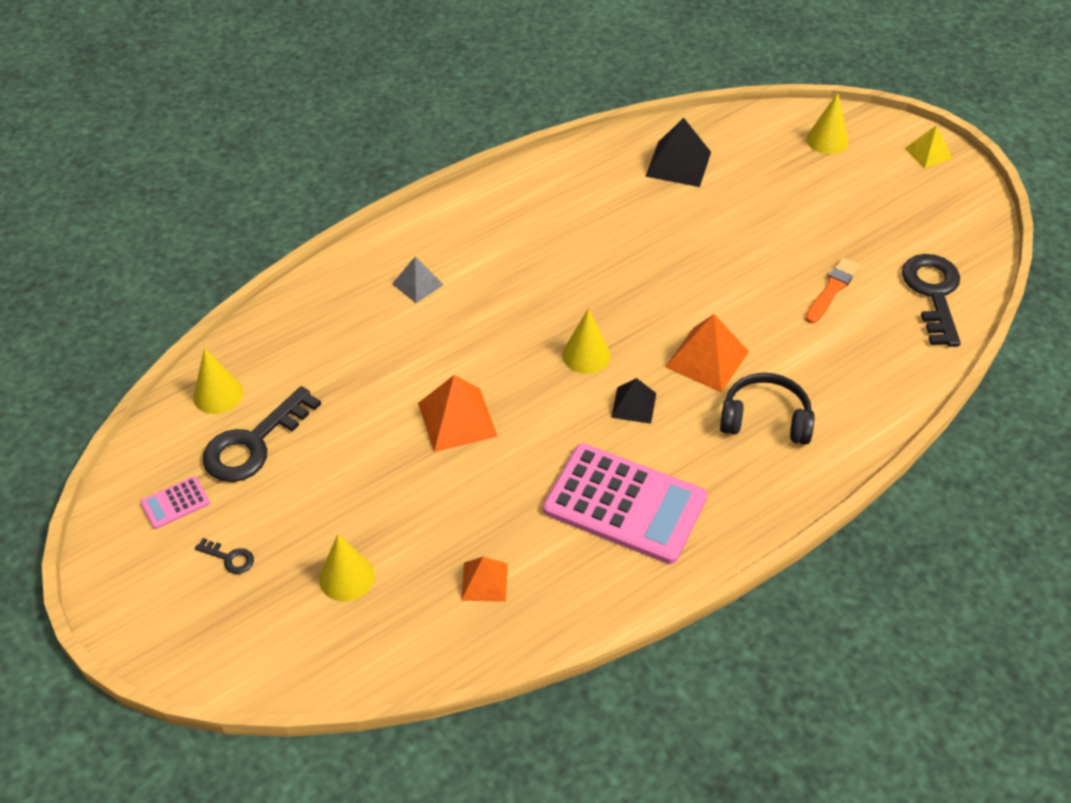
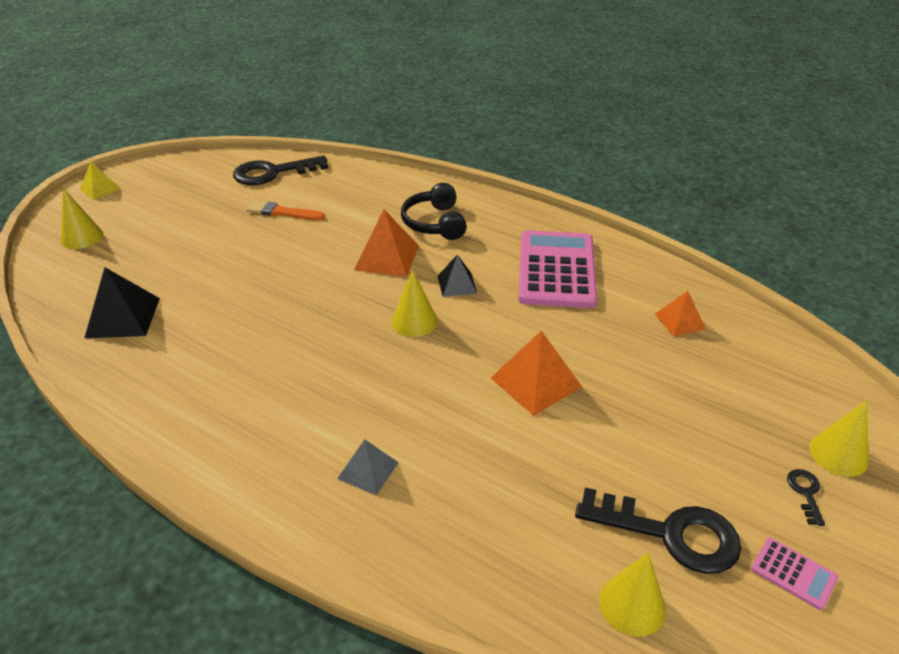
camera: 110 degrees left, 10 degrees down
yellow cone [319,534,375,602] -> yellow cone moved to [809,400,869,477]

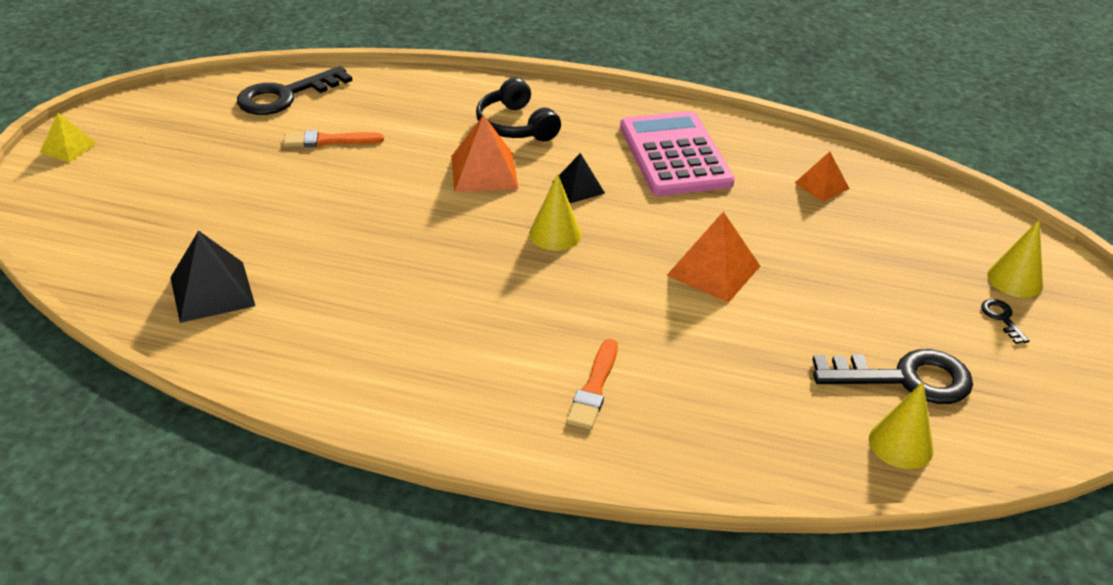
camera: 20 degrees left, 0 degrees up
yellow cone [61,188,103,249] -> none
grey pyramid [337,439,399,495] -> orange brush [566,339,618,430]
pink calculator [751,538,838,610] -> none

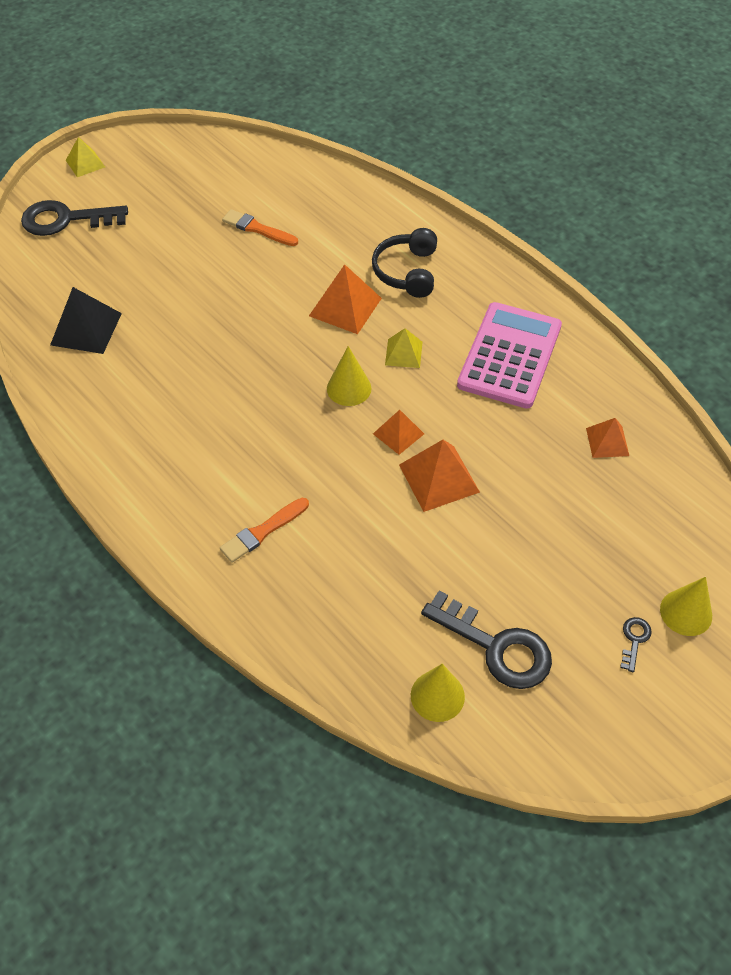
camera: 35 degrees right, 15 degrees up
black key [237,66,352,115] -> black key moved to [21,200,128,236]
black pyramid [552,153,605,203] -> yellow pyramid [385,328,423,368]
none -> orange pyramid [373,410,424,455]

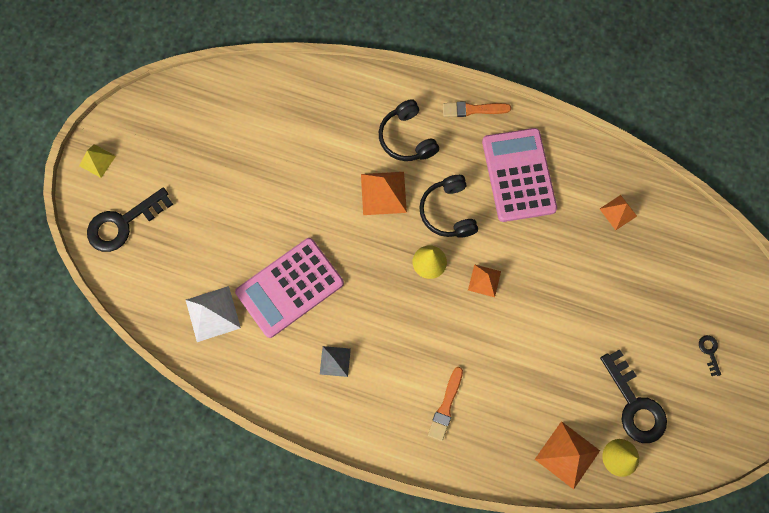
camera: 30 degrees left, 20 degrees up
black pyramid [50,287,122,354] -> white pyramid [186,286,241,342]
orange brush [222,209,298,246] -> orange brush moved to [443,101,511,117]
yellow pyramid [385,328,423,368] -> black headphones [419,175,478,237]
orange pyramid [399,440,480,512] -> orange pyramid moved to [535,421,600,489]
black key [421,591,552,689] -> black key turned 60 degrees clockwise [600,350,667,443]
yellow cone [660,577,712,636] -> none
none -> pink calculator [235,238,344,338]
none -> grey pyramid [320,346,351,377]

